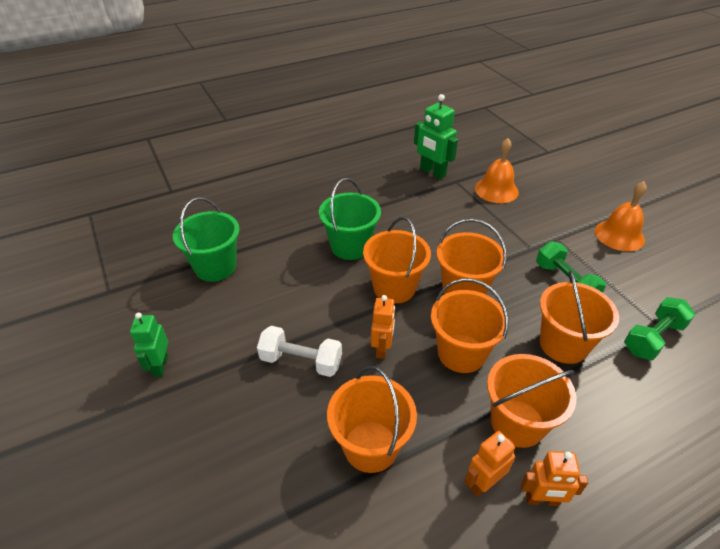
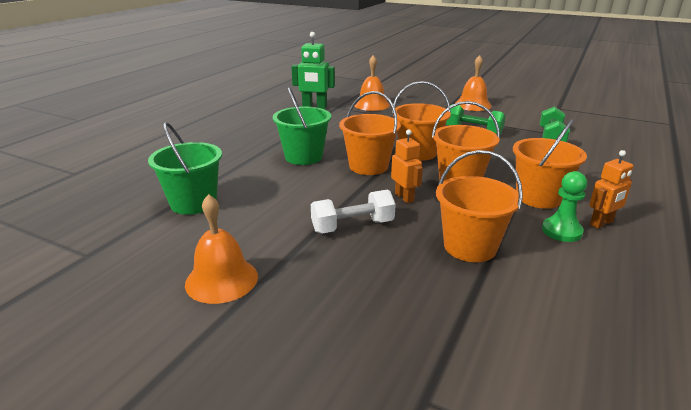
camera: 35 degrees left, 15 degrees down
green robot [130,312,168,377] -> orange bell [185,194,258,304]
orange robot [465,431,515,497] -> green pawn [542,171,587,242]
orange bucket [540,270,619,364] -> none

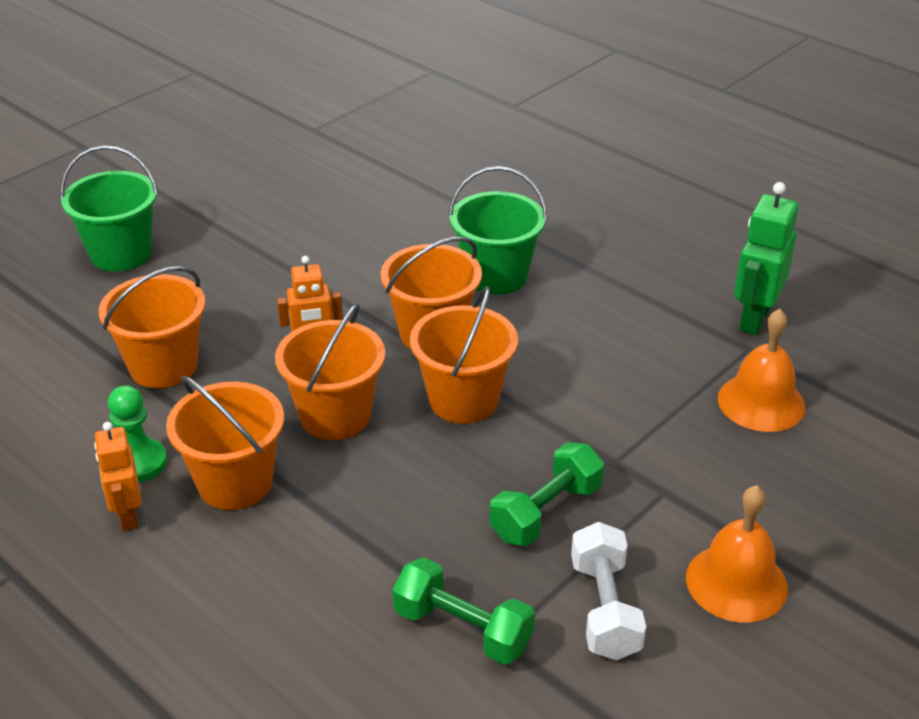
camera: 105 degrees right, 10 degrees up
green bucket [148,122,222,215] -> green bucket moved to [60,145,159,271]
orange bell [185,194,258,304] -> none
white dumbbell [311,189,396,233] -> white dumbbell moved to [571,522,646,660]

